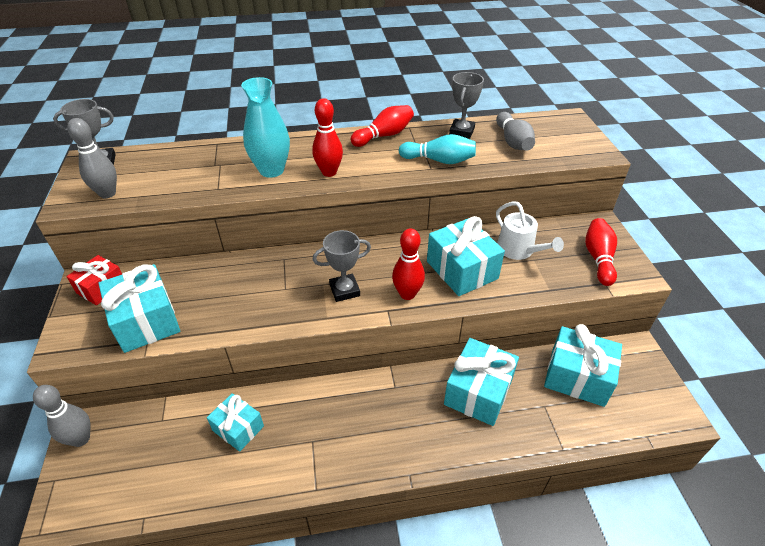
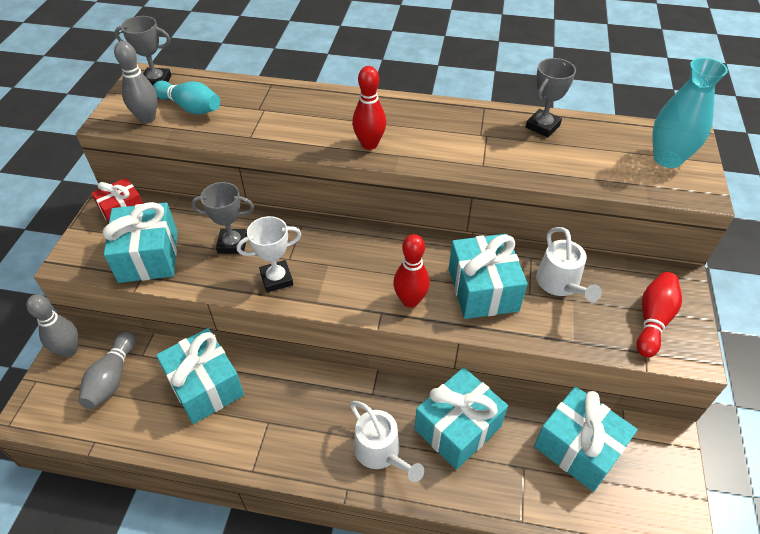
camera: 20 degrees right, 5 degrees up
turquoise gift [207,393,264,452] -> turquoise gift [156,328,244,424], size x1.62
turquoise vase [241,77,290,178] -> turquoise vase moved to [652,57,728,168]
grey trophy [313,230,371,302] -> grey trophy moved to [191,182,254,254]
red bowling pin [350,105,414,147] -> none
turquoise bowling pin [399,134,476,164] -> turquoise bowling pin moved to [153,81,220,114]
grey bowling pin [496,112,535,151] -> grey bowling pin moved to [78,331,136,409]
none -> white trophy [237,216,302,292]
none -> white watering can [350,401,424,482]

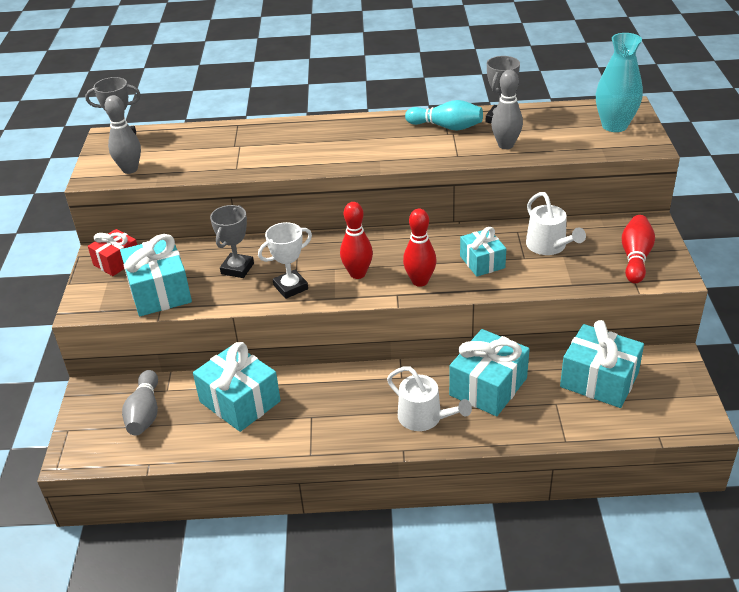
camera: 10 degrees left, 10 degrees down
grey bowling pin [26,294,78,357] -> grey bowling pin moved to [491,70,523,149]
turquoise bowling pin [153,81,220,114] -> turquoise bowling pin moved to [405,100,483,131]
grey trophy [191,182,254,254] -> grey trophy turned 60 degrees counterclockwise [210,205,254,278]
red bowling pin [352,66,386,150] -> red bowling pin moved to [340,202,373,279]
turquoise gift [449,234,528,319] -> turquoise gift [460,227,506,277], size x0.62

